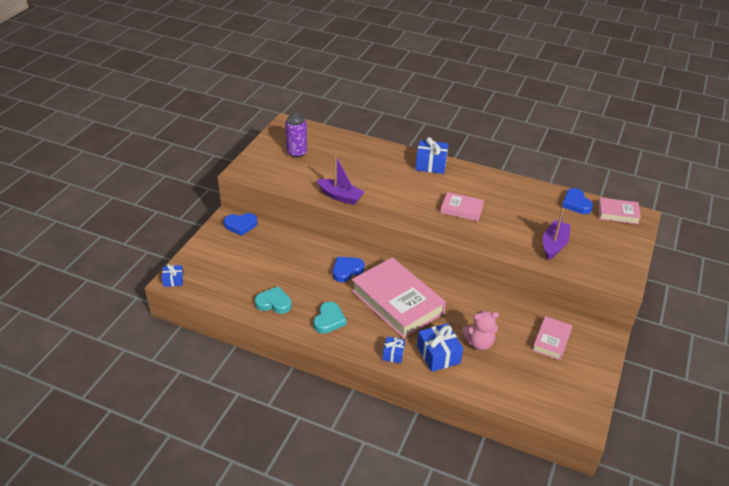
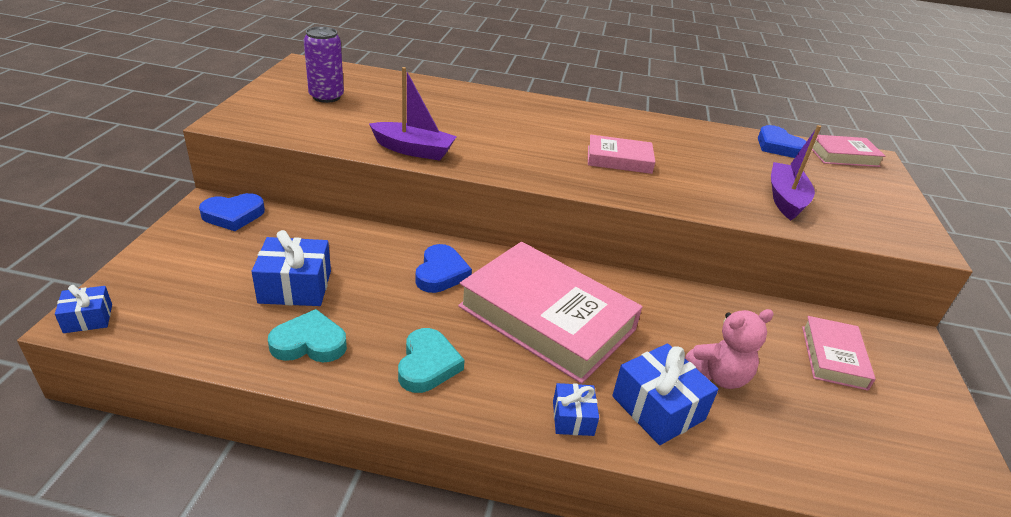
camera: 15 degrees left, 5 degrees down
blue heart [333,257,365,282] -> blue heart turned 150 degrees clockwise [416,244,472,293]
blue gift [415,137,448,174] -> blue gift moved to [252,230,331,306]

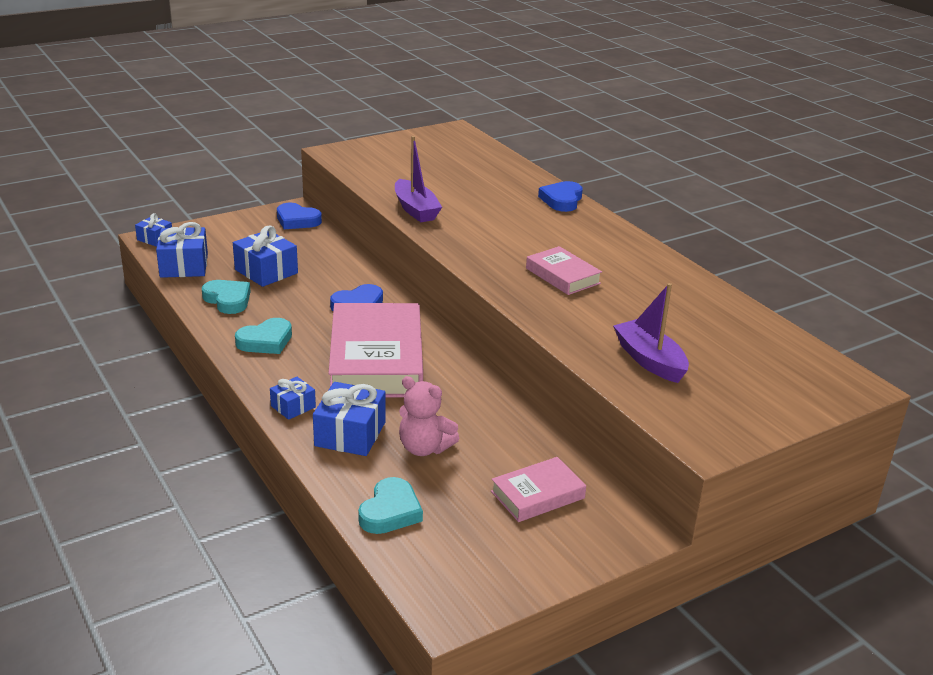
camera: 50 degrees right, 5 degrees down
purple can [304,27,344,103] -> none
blue heart [758,125,807,158] -> blue heart moved to [538,181,583,212]
purple boat [771,125,821,220] -> purple boat turned 90 degrees counterclockwise [613,283,689,383]
pink book [812,135,885,167] -> none
none -> blue gift [156,222,208,278]
none -> turquoise heart [358,477,423,534]

